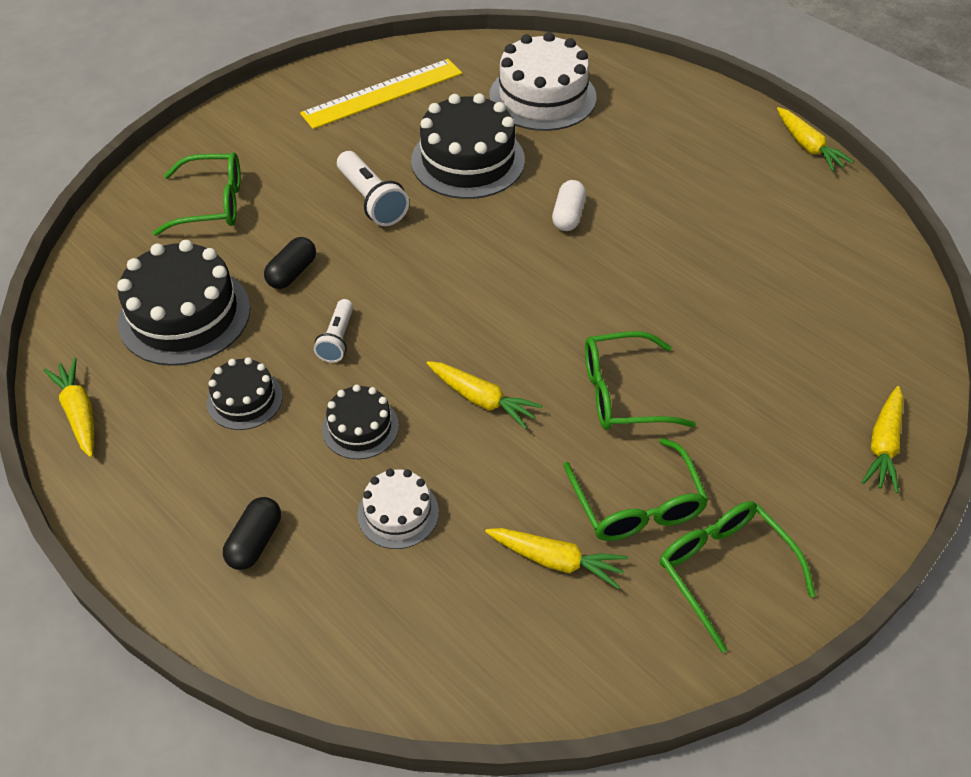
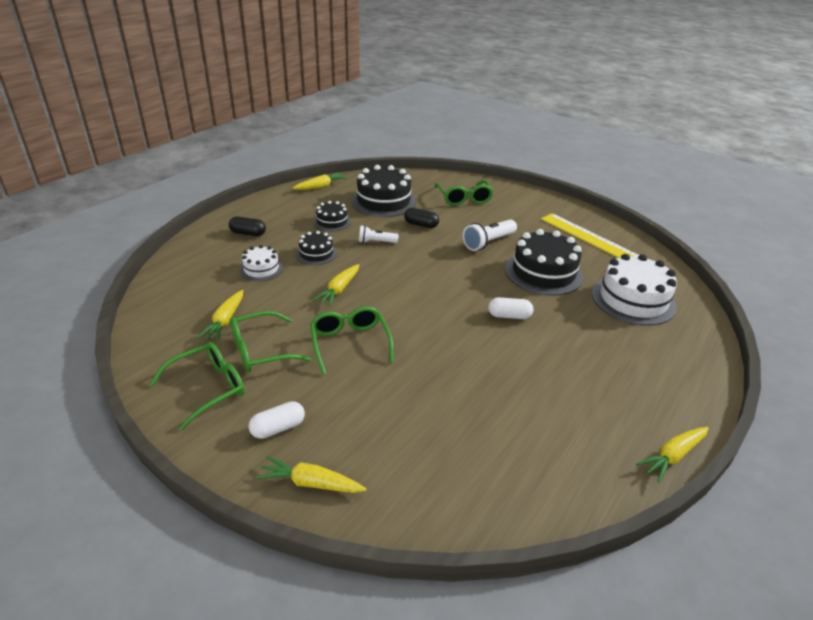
camera: 80 degrees right, 15 degrees down
none -> white capsule [249,401,305,439]

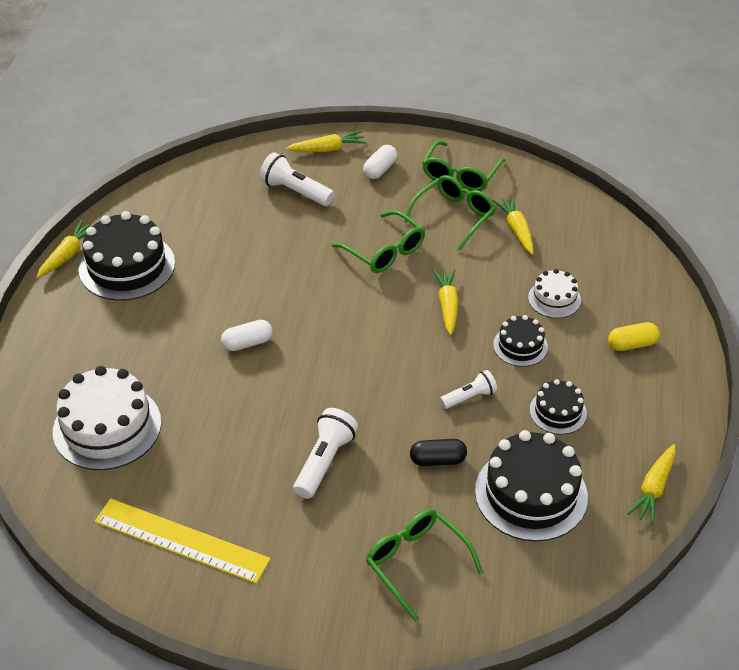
camera: 155 degrees right, 10 degrees up
black capsule [229,217,266,236] -> yellow capsule [608,322,660,351]
black cake [505,229,583,296] -> black cake moved to [79,211,175,301]
none -> white flashlight [259,152,334,206]

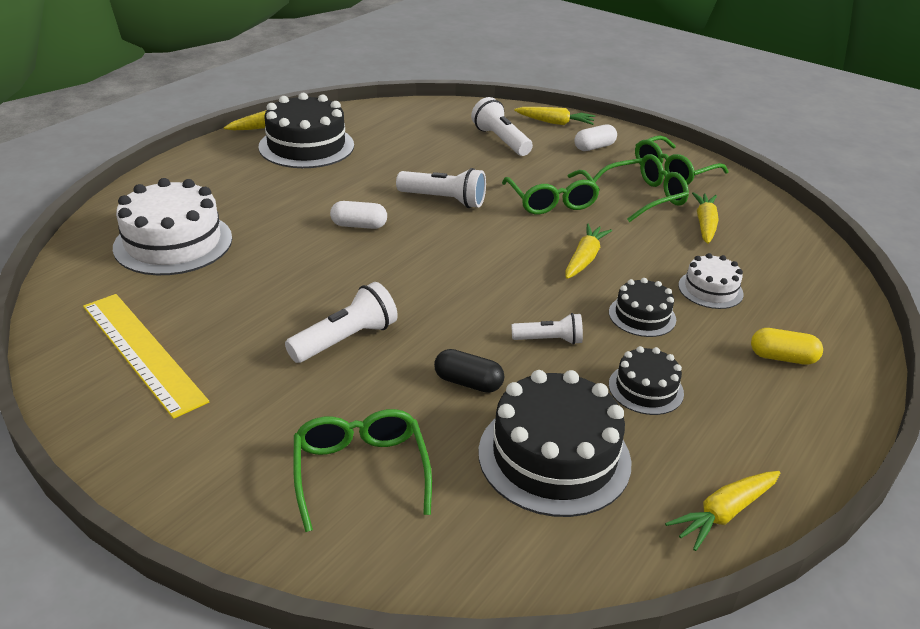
camera: 25 degrees right, 10 degrees down
none -> white flashlight [396,168,486,208]

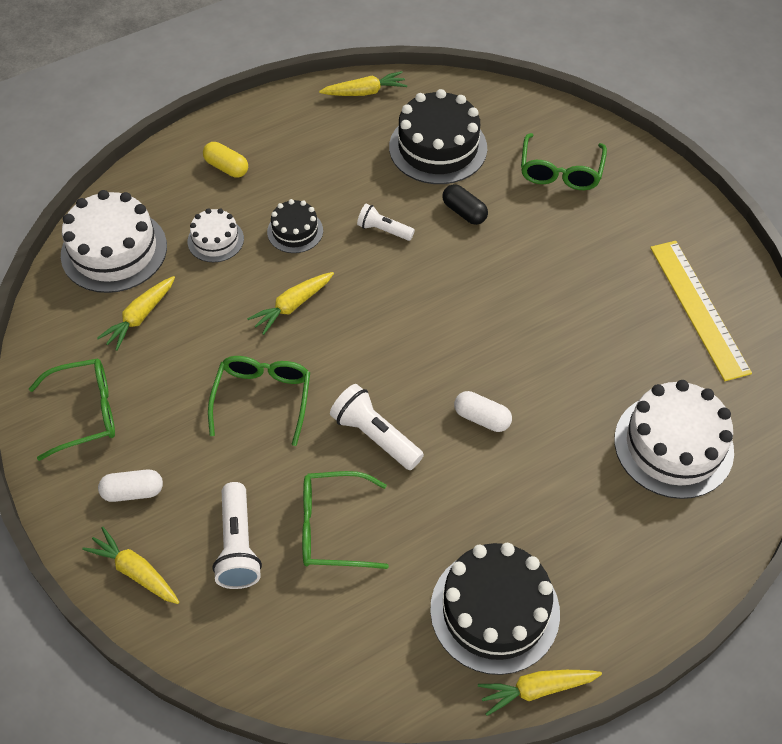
camera: 155 degrees left, 20 degrees up
white flashlight [285,282,398,363] -> none
green glasses [593,154,689,222] -> green glasses moved to [302,471,389,569]
black cake [609,346,684,415] -> none
none -> white cake [61,190,167,293]

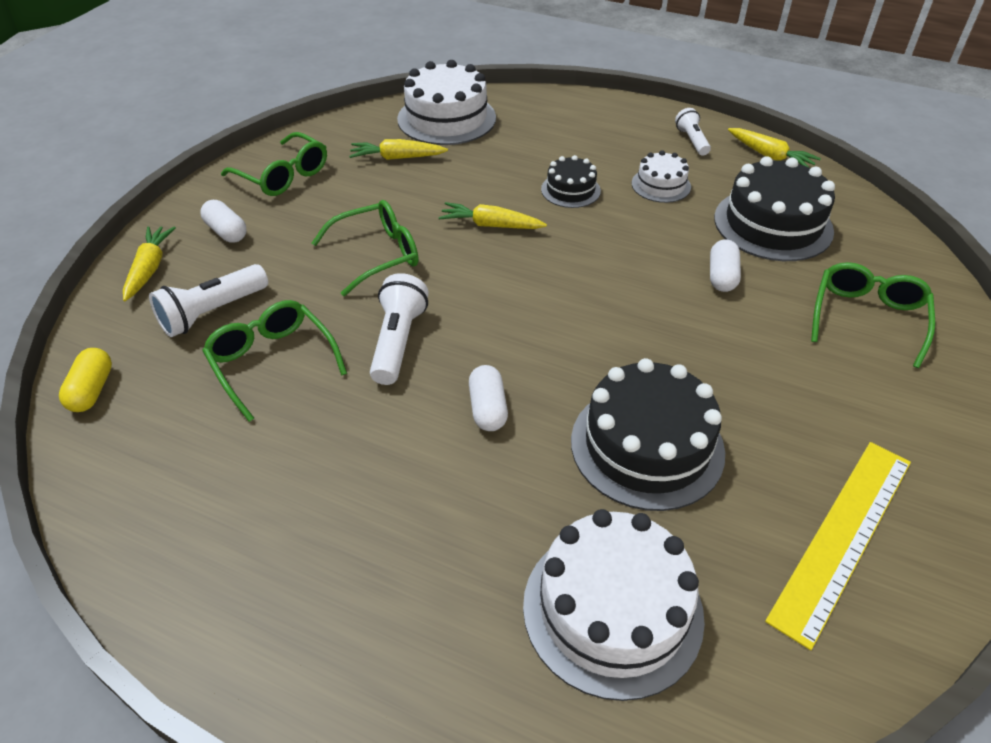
camera: 55 degrees right, 10 degrees down
white cake [188,208,244,262] -> white cake moved to [631,150,691,203]
yellow capsule [203,142,248,178] -> yellow capsule moved to [59,348,112,412]
white flashlight [357,204,415,241] -> white flashlight moved to [675,108,711,156]
black cake [430,543,560,675] -> black cake moved to [571,358,725,511]
black capsule [443,184,488,225] -> white capsule [710,239,741,292]
yellow carrot [478,670,602,716] -> none
green glasses [521,133,607,190] -> green glasses turned 135 degrees clockwise [811,262,935,368]

